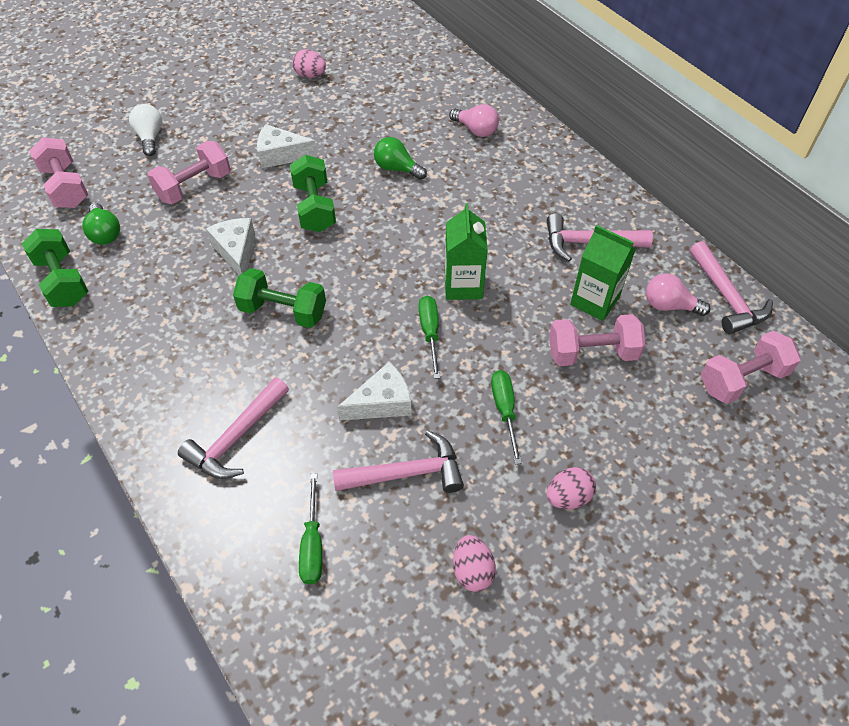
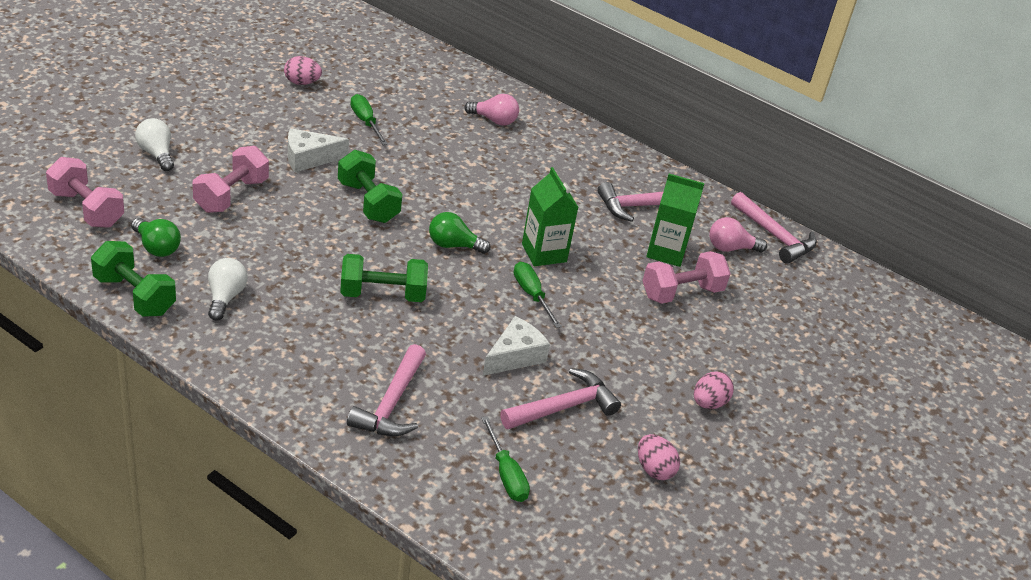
camera: 25 degrees left, 15 degrees down
white cheese [206,218,255,275] -> none
green light bulb [374,137,427,180] -> green light bulb moved to [429,212,491,254]
green screwdriver [491,370,522,464] -> green screwdriver moved to [350,94,388,145]
pink dumbbell [701,331,801,404] -> none
none -> white light bulb [208,258,248,321]

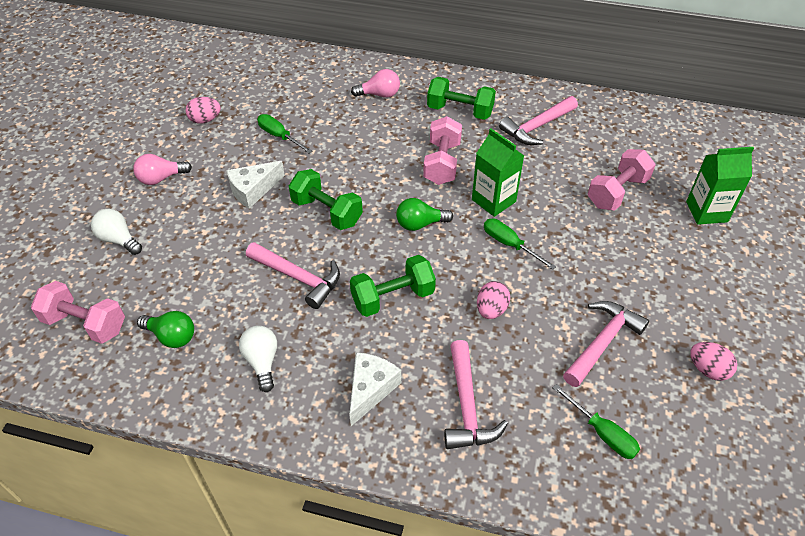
camera: 15 degrees left, 10 degrees up
green dumbbell [91,241,176,317] -> green dumbbell moved to [427,77,496,120]
pink dumbbell [193,146,269,213] -> pink dumbbell moved to [423,116,462,185]
white cheese [483,316,550,376] -> white cheese moved to [349,352,401,426]
green carton [646,174,704,267] -> green carton moved to [686,147,754,225]
pink egg [694,371,734,409] -> pink egg moved to [477,281,510,319]
pink light bulb [709,217,767,253] -> pink light bulb moved to [133,154,192,185]
pink hammer [731,192,817,264] -> pink hammer moved to [246,242,340,309]

